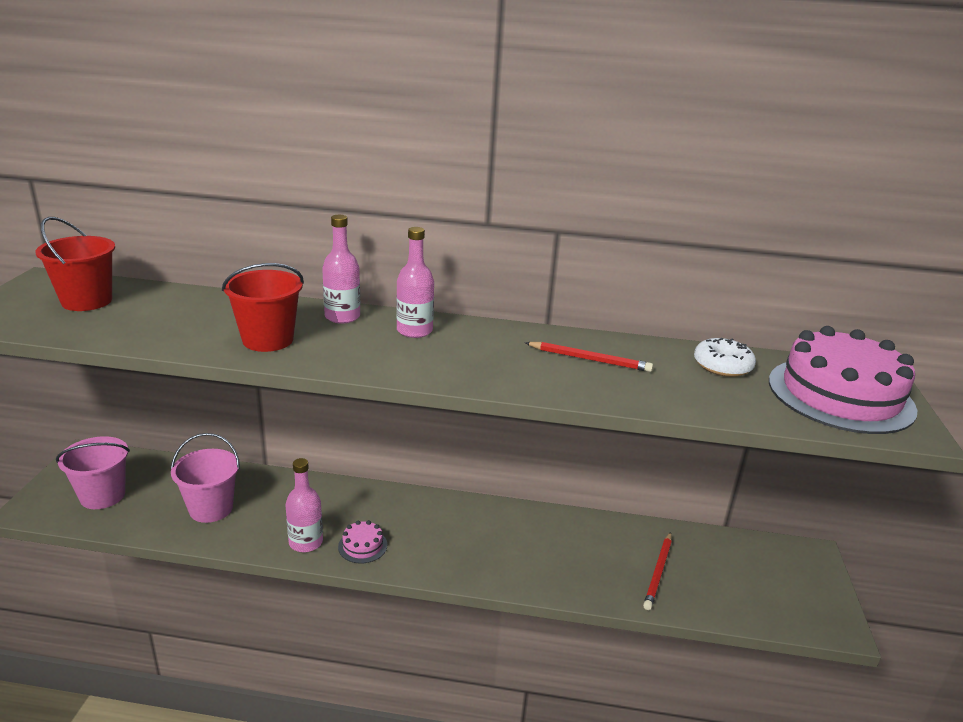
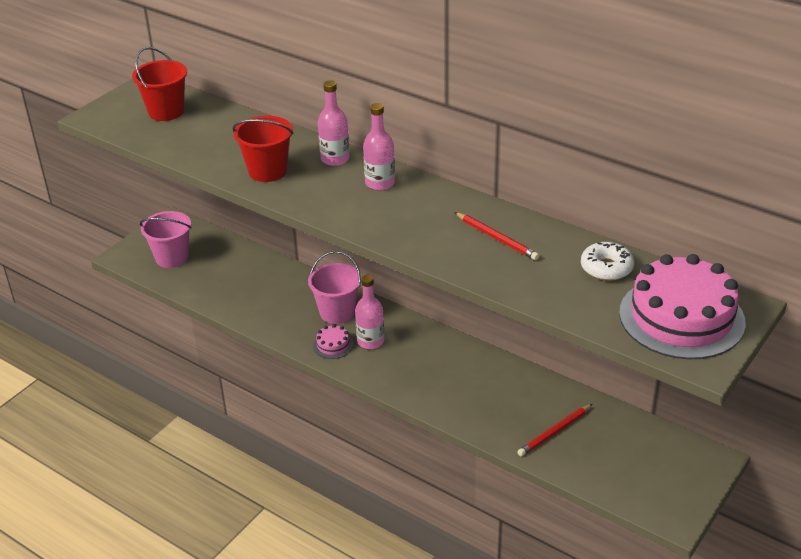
camera: 30 degrees right, 10 degrees up
pink bucket [171,433,240,523] -> pink bucket moved to [308,251,361,324]
pink bottle [286,458,323,552] -> pink bottle moved to [355,275,384,349]

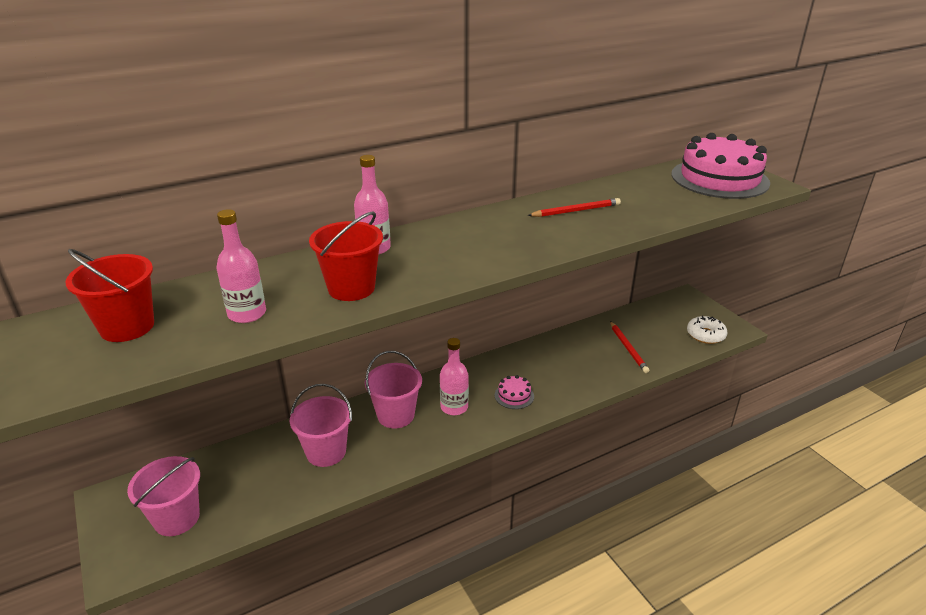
camera: 65 degrees left, 5 degrees down
pink cake [313,324,353,359] -> pink cake moved to [495,375,534,409]
pink bottle [363,103,395,190] -> pink bottle moved to [216,209,266,323]
white donut [581,242,634,281] -> white donut moved to [687,316,728,344]
none -> pink bucket [290,384,352,467]

